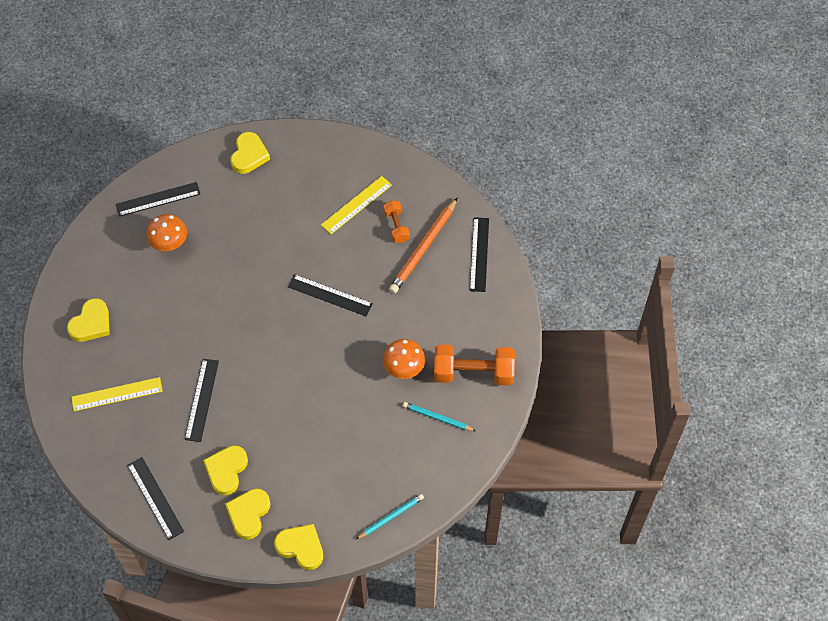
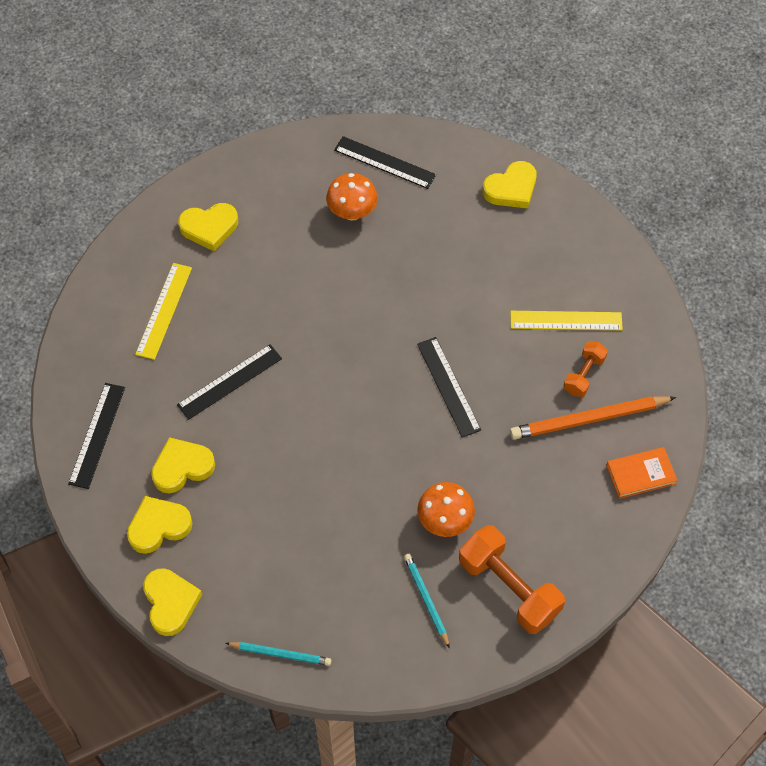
camera: 45 degrees right, 0 degrees up
yellow ruler [71,377,163,411] -> yellow ruler turned 75 degrees clockwise [135,263,192,360]
black ruler [470,217,489,292] -> orange book [606,447,677,499]

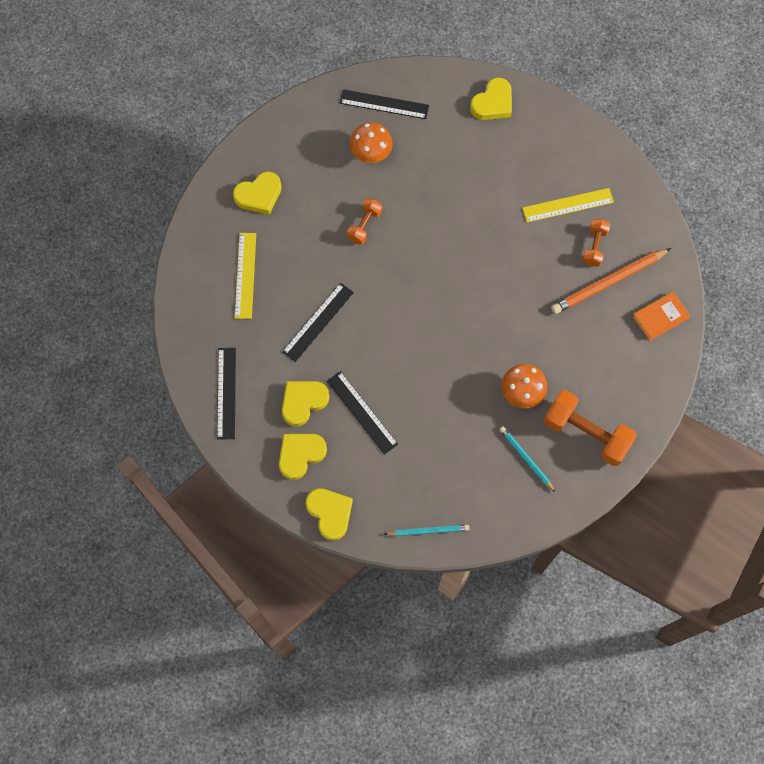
camera: 15 degrees left, 10 degrees up
black ruler [417,337,481,438] -> black ruler moved to [327,371,398,455]
none -> orange dumbbell [347,198,382,245]

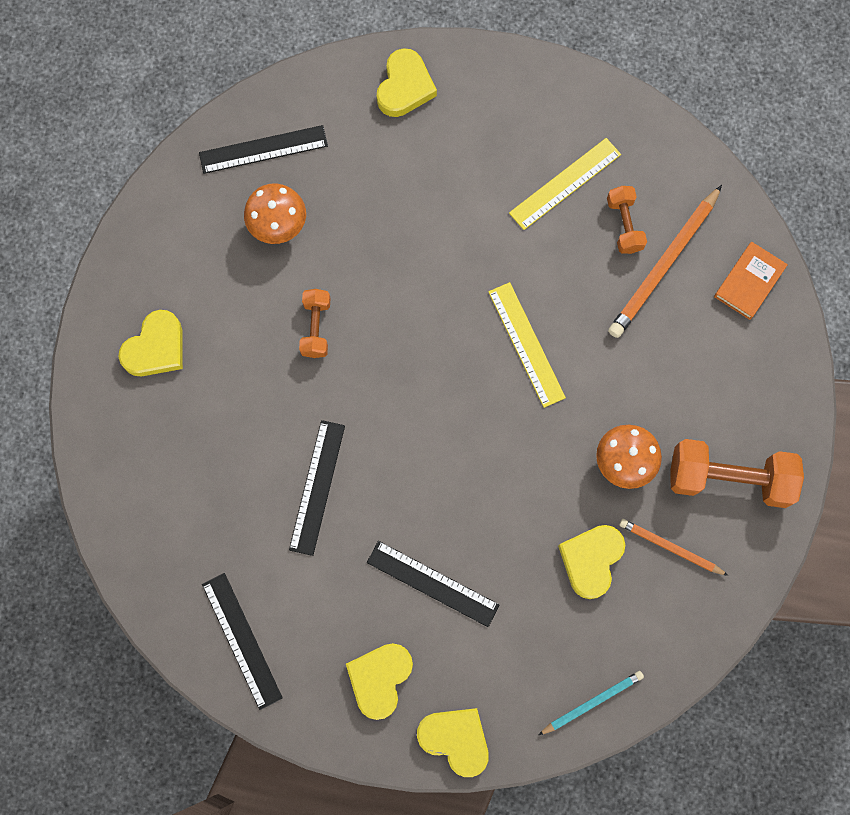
camera: 25 degrees left, 5 degrees up
yellow ruler [235,233,256,319] -> yellow ruler moved to [488,282,566,408]
yellow heart [282,381,329,427] -> yellow heart moved to [558,525,625,599]
turquoise pencil [500,427,556,493] -> orange pencil [619,519,729,576]

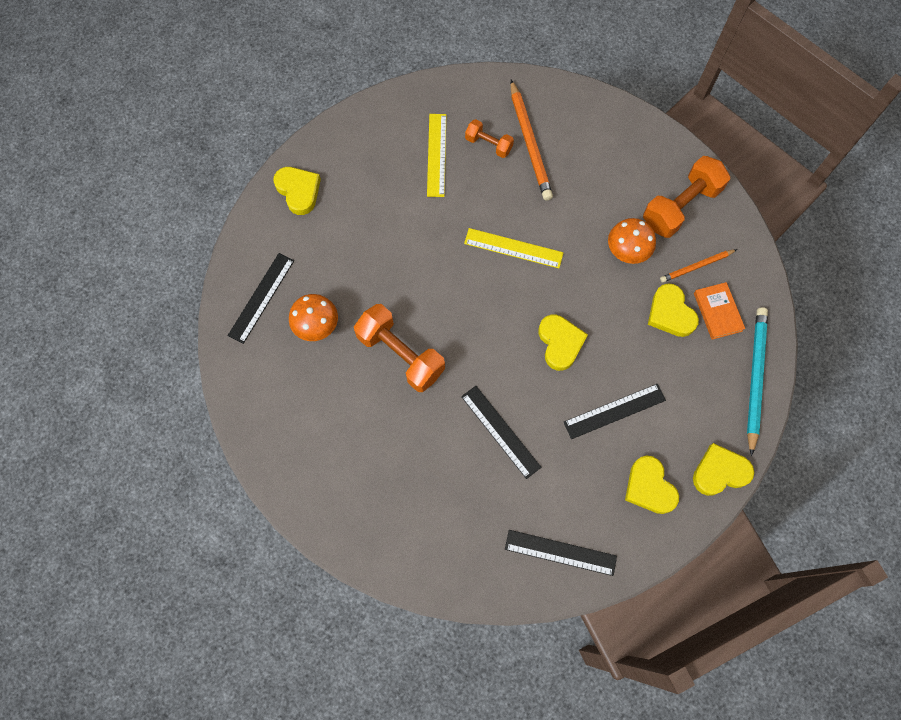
camera: 50 degrees left, 5 degrees down
yellow heart [118,310,183,376] -> yellow heart moved to [538,315,588,371]
orange dumbbell [299,289,331,358] -> orange dumbbell [354,304,445,392], size x1.82
turquoise pencil [538,671,644,735] -> turquoise pencil [747,307,768,456], size x1.73
orange book [714,242,788,320] -> orange book moved to [694,282,745,340]

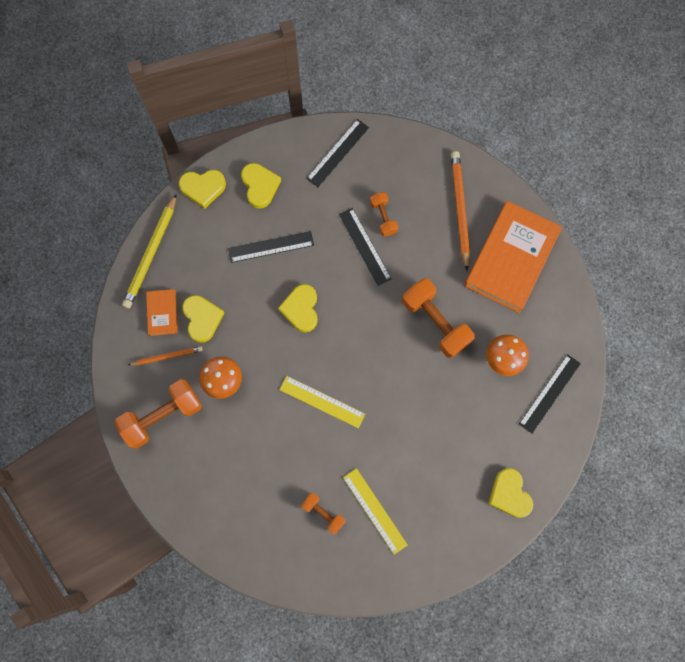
camera: 170 degrees left, 5 degrees up
yellow ruler [427,114,446,197] -> yellow ruler turned 45 degrees counterclockwise [343,468,408,555]
black ruler [505,530,617,576] -> black ruler turned 75 degrees counterclockwise [306,119,369,187]
orange pencil [510,80,553,201] -> orange pencil moved to [451,151,470,271]
turquoise pencil [747,307,768,456] -> yellow pencil [122,194,177,309]
none -> orange dumbbell [370,192,398,236]
none -> orange book [464,201,562,313]

